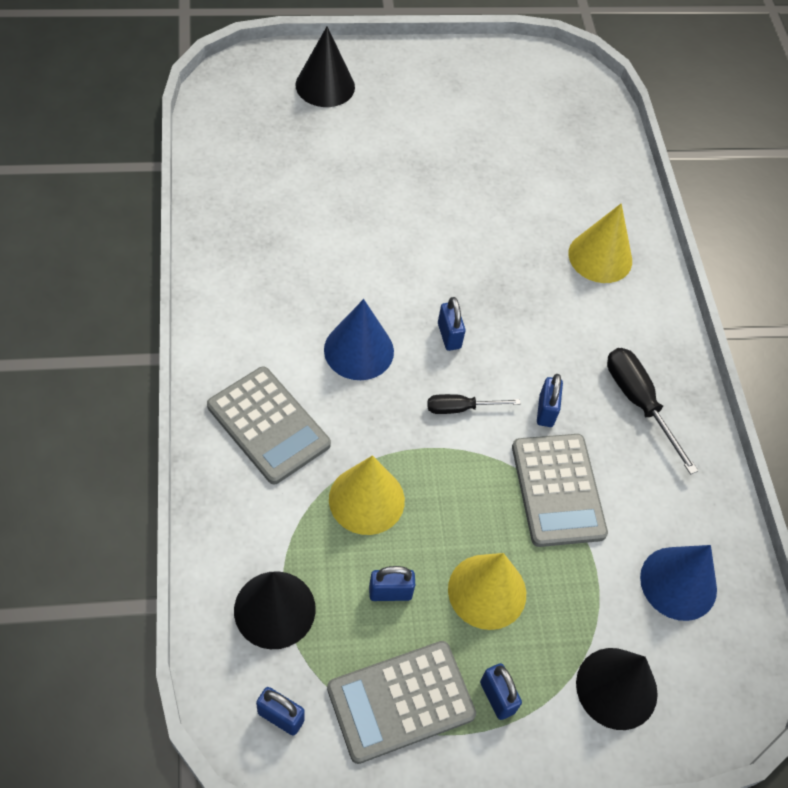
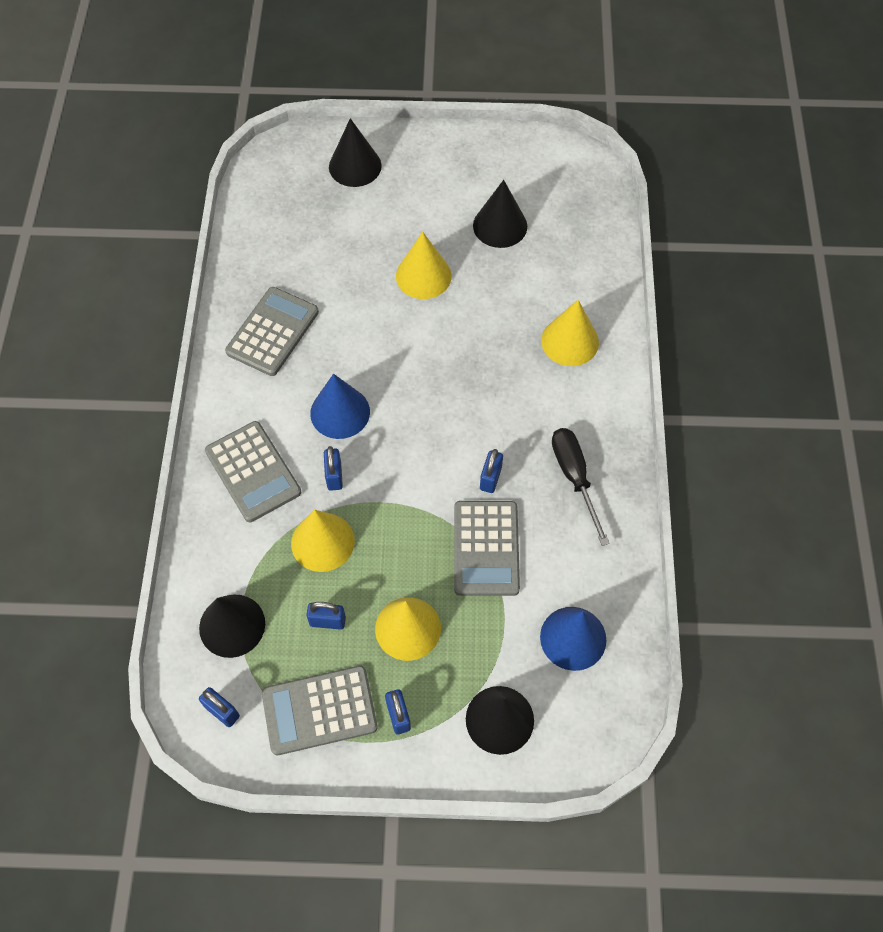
camera: 15 degrees right, 5 degrees up
black screwdriver [427,394,521,414] -> none
blue padlock [438,297,466,351] -> blue padlock moved to [324,446,343,491]
none -> grey calculator [225,287,319,376]
none -> yellow cone [396,232,452,299]
none -> black cone [473,180,527,248]

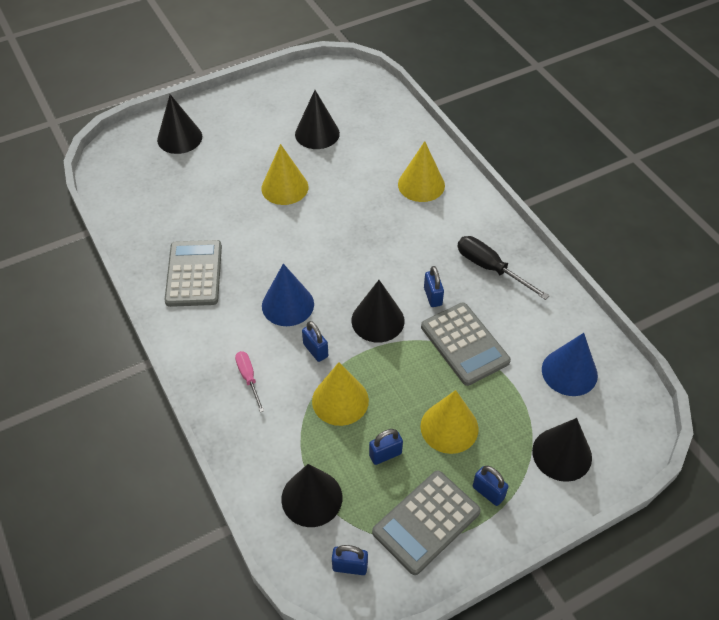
camera: 30 degrees left, 10 degrees down
grey calculator [205,421,301,522] -> pink screwdriver [235,351,264,412]
none -> black cone [352,280,404,342]

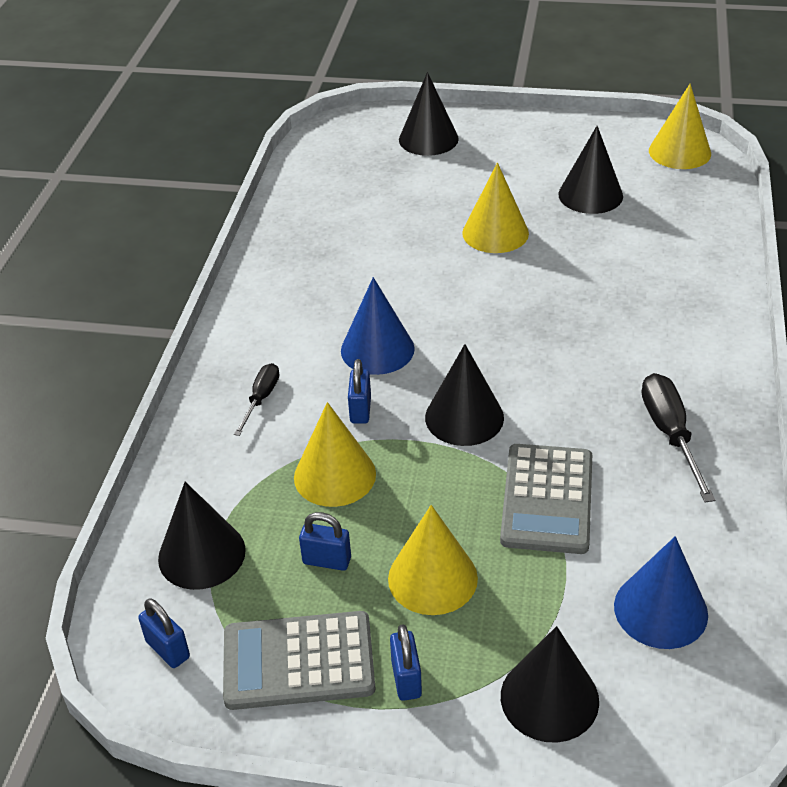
camera: 40 degrees right, 10 degrees down
grey calculator [165,240,222,307] -> none
pink screwdriver [235,351,264,412] -> black screwdriver [234,363,279,436]
yellow cone [398,141,445,202] -> yellow cone moved to [649,84,711,169]
blue padlock [424,266,444,307] -> none

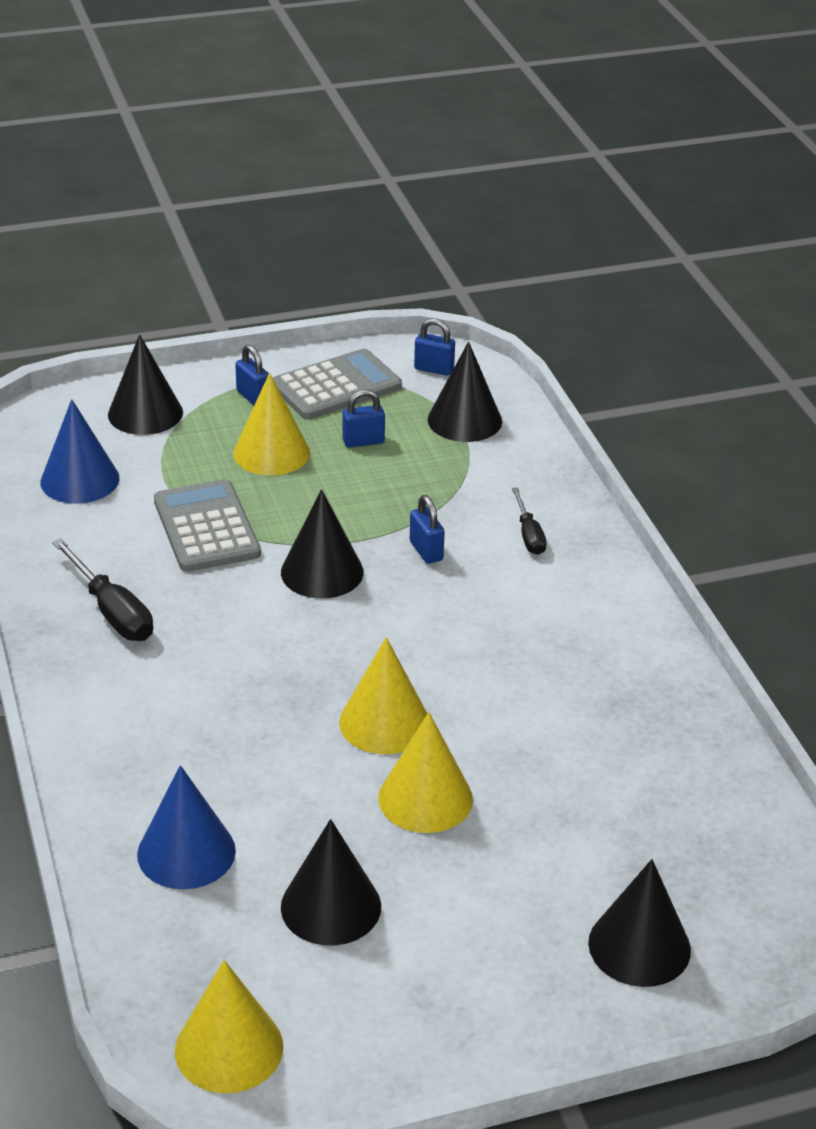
camera: 150 degrees right, 5 degrees down
yellow cone [294,402,376,507] -> yellow cone moved to [339,637,428,754]
blue cone [341,277,415,375] -> blue cone moved to [137,765,236,889]

